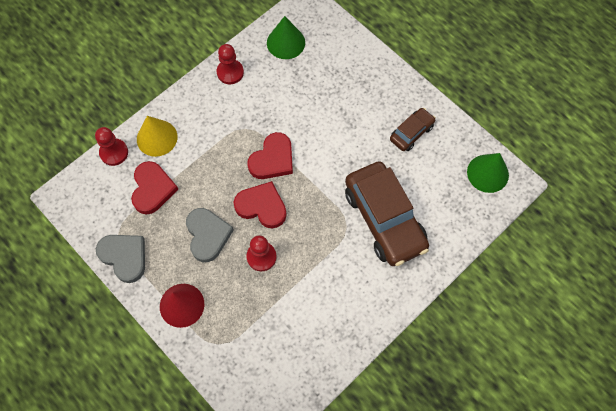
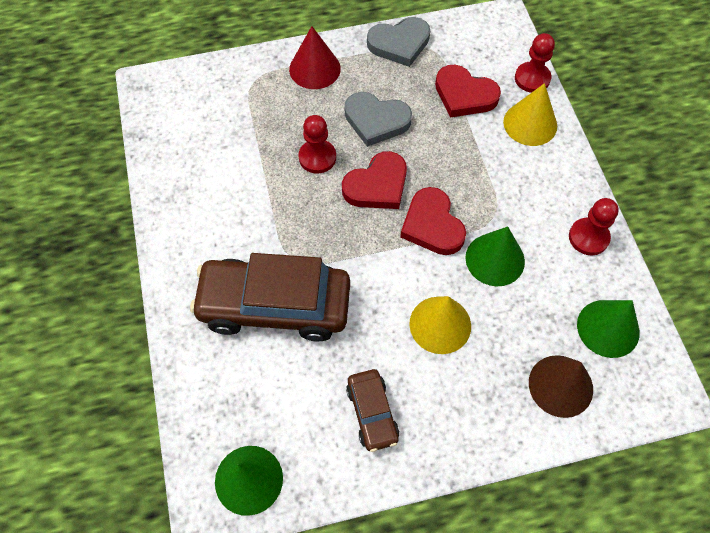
camera: 120 degrees right, 5 degrees down
none -> yellow cone [409,296,471,354]
none -> green cone [465,226,525,286]
none -> brown cone [529,355,593,418]

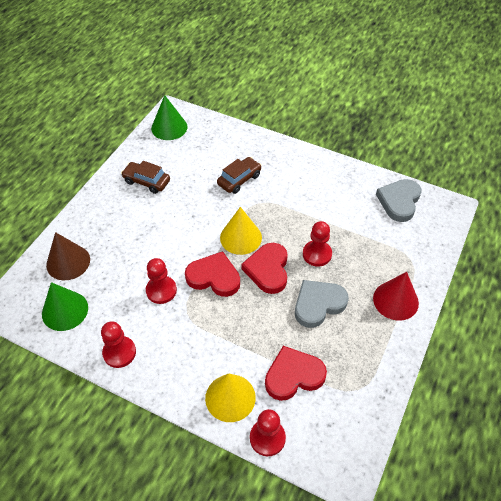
camera: 130 degrees right, 10 degrees down
brown car [190,253,350,342] -> brown car [217,157,262,194], size x0.49
grey heart [367,17,430,67] -> grey heart moved to [376,179,421,222]
yellow cone [409,296,471,354] -> yellow cone moved to [220,207,262,255]
green cone [465,226,525,286] -> red pawn [146,258,177,304]

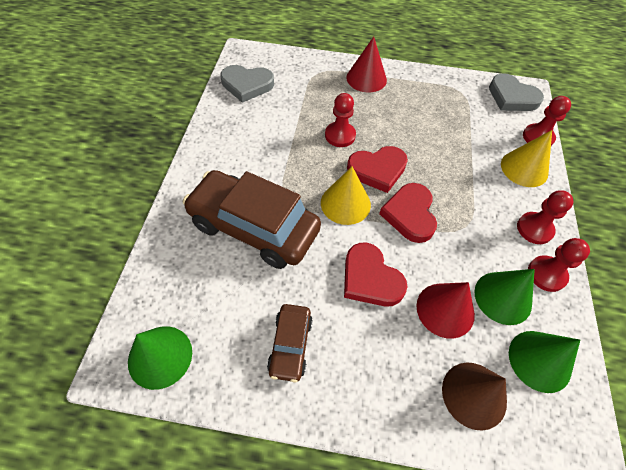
camera: 110 degrees left, 5 degrees up
red pawn [146,258,177,304] -> red pawn moved to [517,190,573,244]
brown car [217,157,262,194] -> brown car [183,170,321,269], size x2.02
red heart [265,346,327,401] -> red heart moved to [344,243,407,307]
grey heart [295,280,349,328] -> grey heart moved to [489,73,544,111]
none -> red cone [416,282,475,339]
none -> green cone [474,269,535,325]

